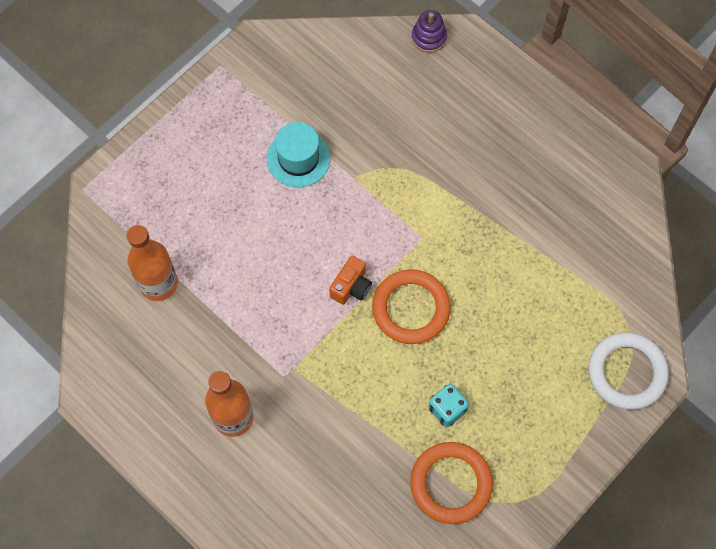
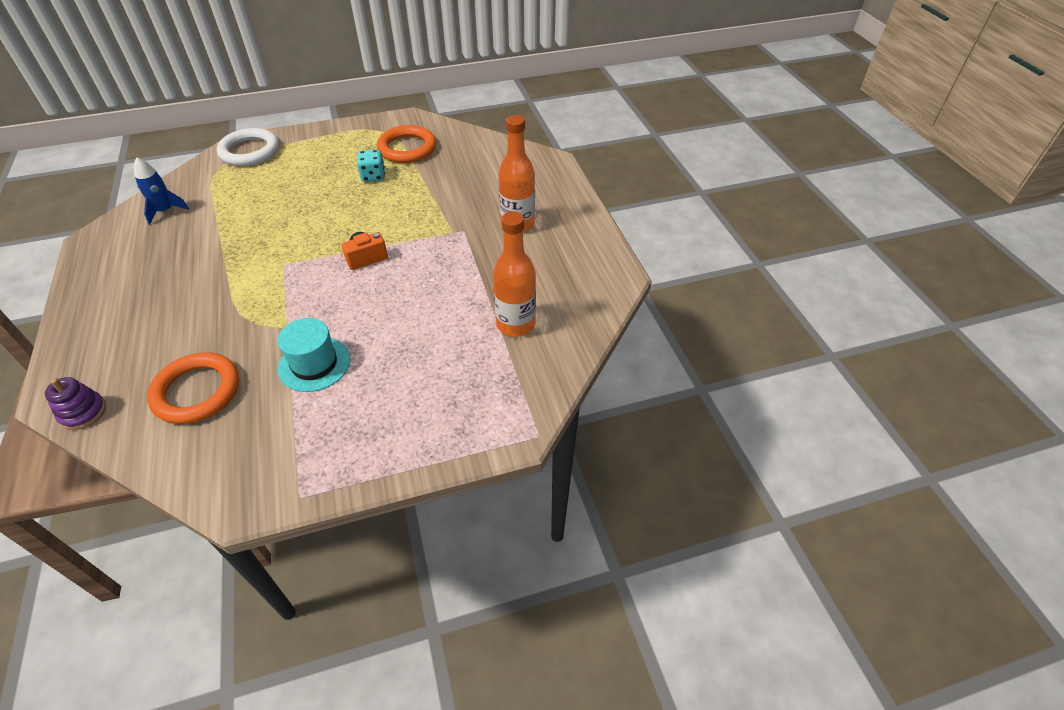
camera: 150 degrees left, 20 degrees down
orange ring [372,269,451,344] -> orange ring moved to [147,352,239,424]
none -> blue rocket [134,157,189,225]

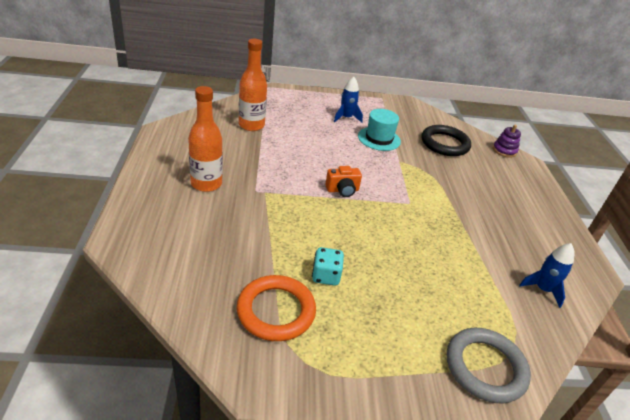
camera: 170 degrees left, 10 degrees down
orange ring [147,352,239,424] -> black ring [421,125,471,156]
white ring [217,128,279,166] -> grey ring [447,328,531,403]
none -> blue rocket [334,77,363,123]

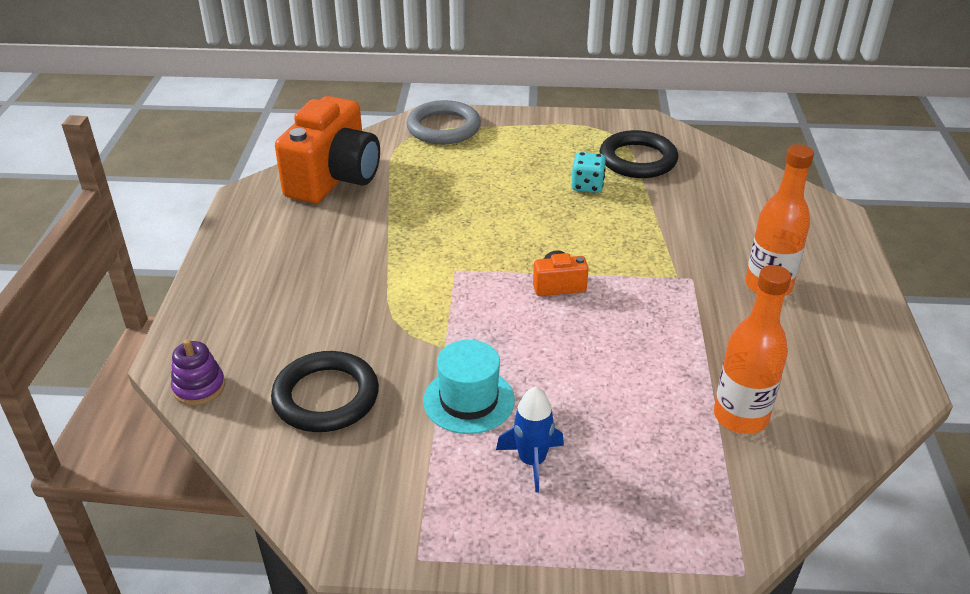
camera: 170 degrees left, 0 degrees up
orange ring [237,275,316,341] -> black ring [599,130,678,178]
blue rocket [519,243,575,308] -> orange camera [275,96,380,203]

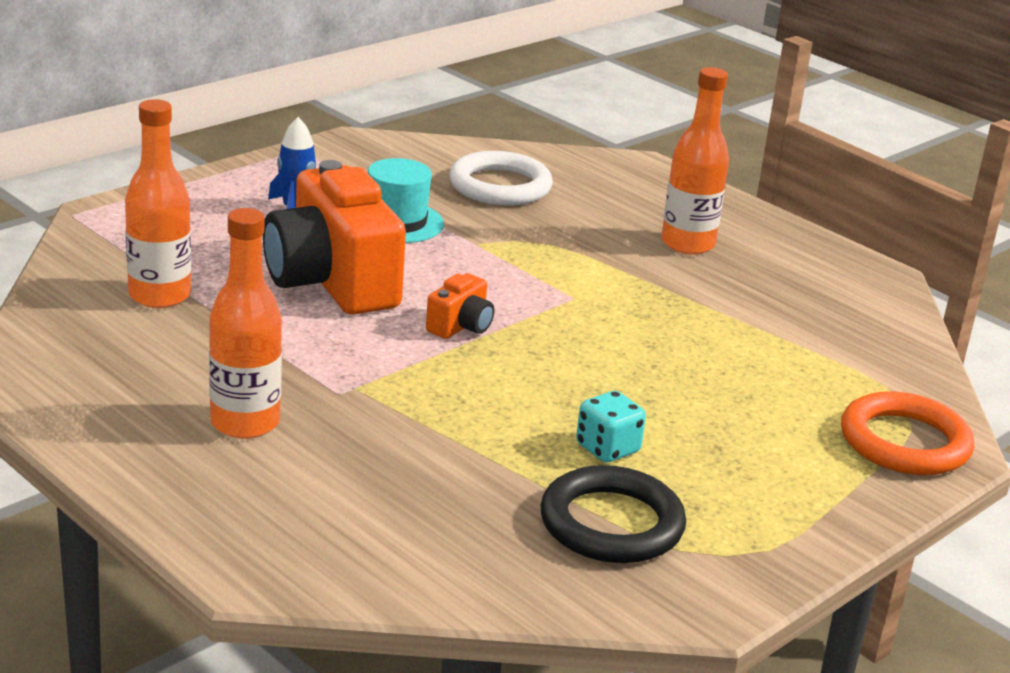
camera: 130 degrees right, 10 degrees down
purple stacking toy [171,339,225,405] -> none
black ring [271,351,379,432] -> white ring [449,151,553,206]
orange camera [275,96,380,203] -> orange camera moved to [263,160,406,315]
grey ring [406,100,481,144] -> orange ring [841,391,974,475]
none -> orange bottle [661,67,729,255]

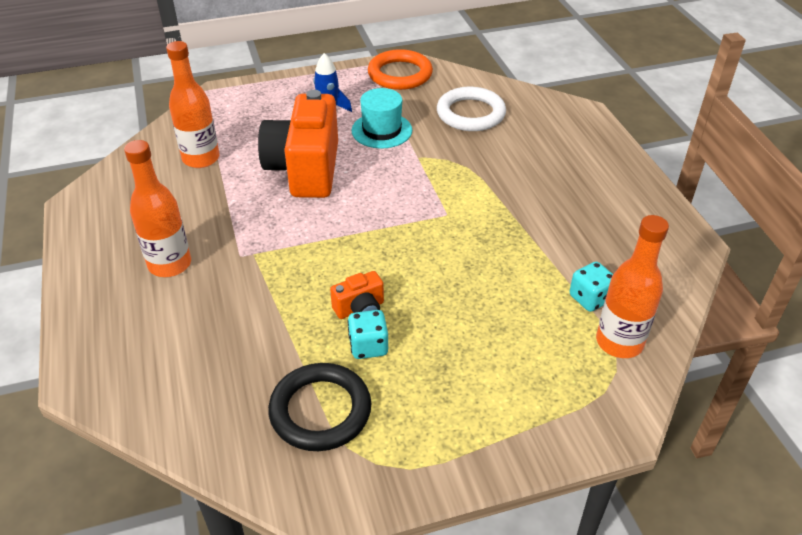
camera: 30 degrees right, 15 degrees up
orange camera [426,273,494,339] -> orange camera moved to [330,271,384,319]
orange bottle [661,67,729,255] -> orange bottle moved to [596,215,669,358]
orange ring [841,391,974,475] -> orange ring moved to [368,49,433,90]
none -> turquoise dice [569,262,613,312]

